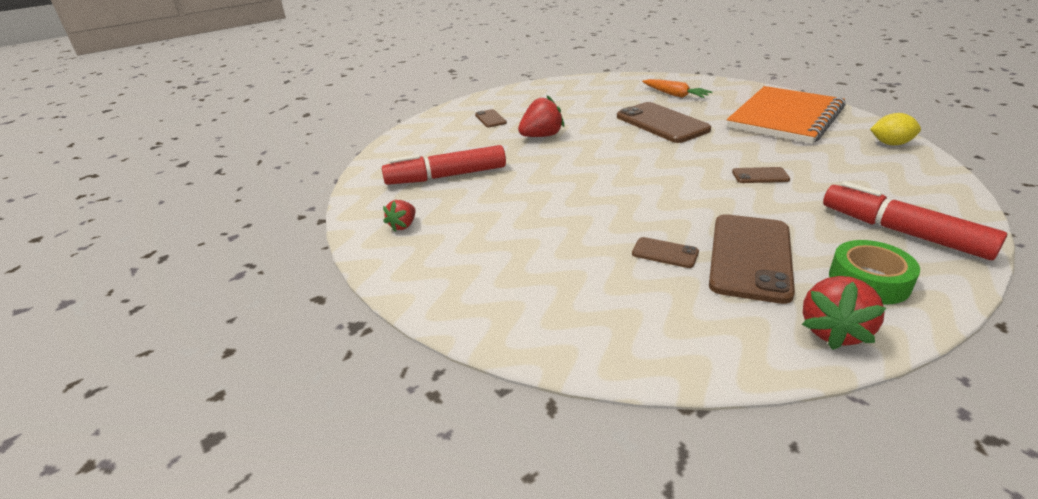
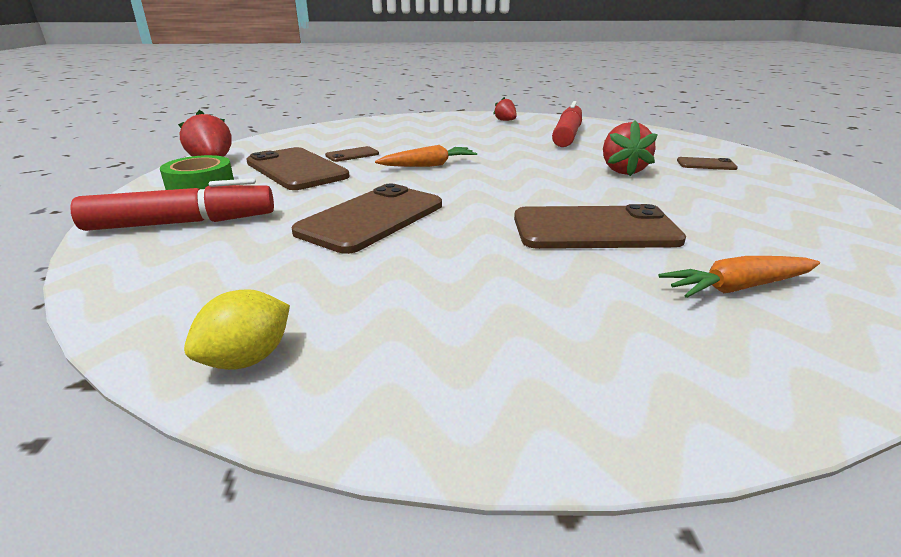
camera: 120 degrees right, 5 degrees down
orange notebook [727,86,846,144] -> none
brown phone [732,167,790,183] -> brown phone [291,184,442,254], size x2.16
none -> orange carrot [375,145,477,167]

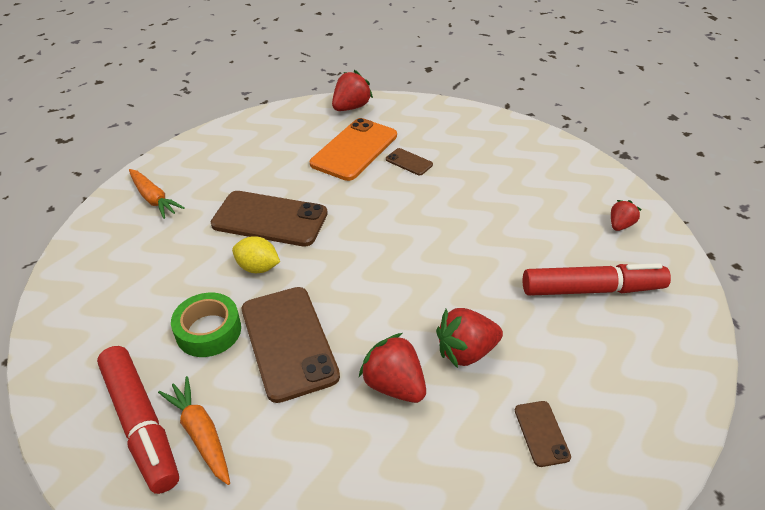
camera: 70 degrees right, 15 degrees up
red marker [70,178,274,231] -> red marker moved to [97,346,179,494]
green tape [160,155,234,190] -> green tape moved to [171,293,241,357]
yellow lemon [184,289,290,370] -> yellow lemon moved to [232,236,280,273]
brown phone [246,147,349,190] -> orange phone [310,118,397,181]
orange carrot [375,145,477,167] -> orange carrot moved to [129,169,185,219]
none -> red strawberry [359,333,426,403]

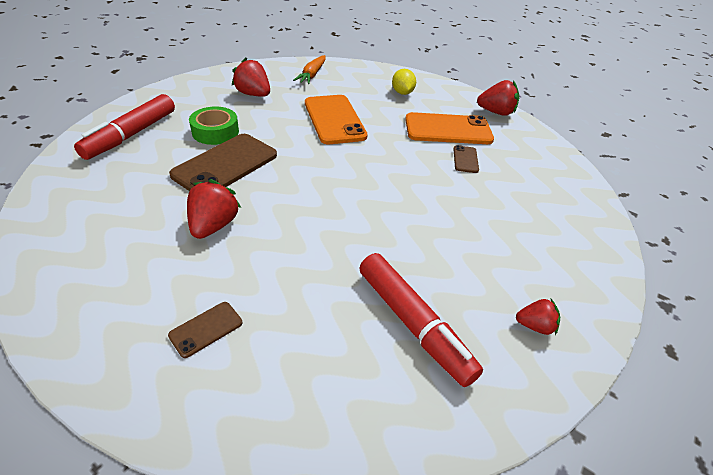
camera: 55 degrees right, 0 degrees up
orange carrot [158,376,230,485] -> none
brown phone [211,191,328,246] -> orange phone [305,95,368,144]
yellow lemon [232,236,280,273] -> yellow lemon moved to [392,69,416,95]
red strawberry [436,308,503,368] -> red strawberry moved to [232,58,270,97]

